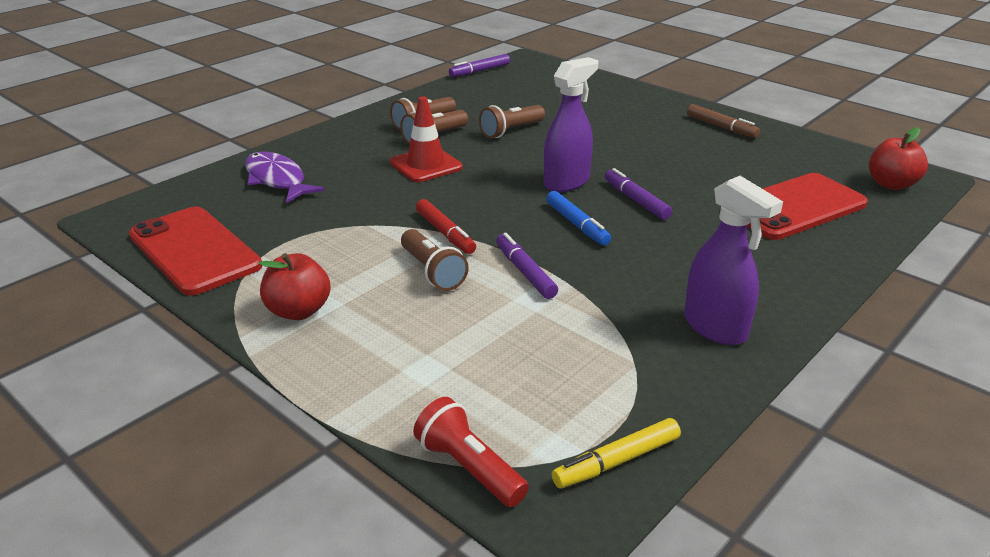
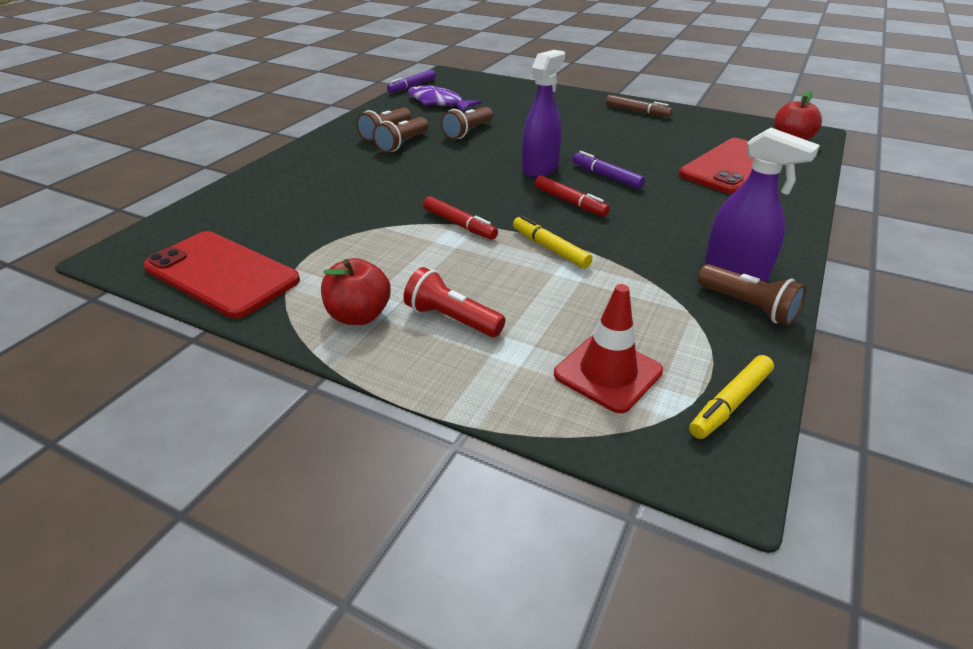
camera: 15 degrees left, 5 degrees up
purple fish [245,151,325,203] -> purple fish moved to [408,85,482,112]
red traffic cone [390,96,463,182] -> red traffic cone moved to [554,284,663,413]
brown flashlight [401,229,469,291] -> brown flashlight moved to [697,264,806,326]
red flashlight [413,397,529,507] -> red flashlight moved to [404,267,506,337]
purple marker [496,233,558,299] -> yellow marker [513,215,593,269]
blue marker [546,191,611,246] -> red marker [535,175,610,217]

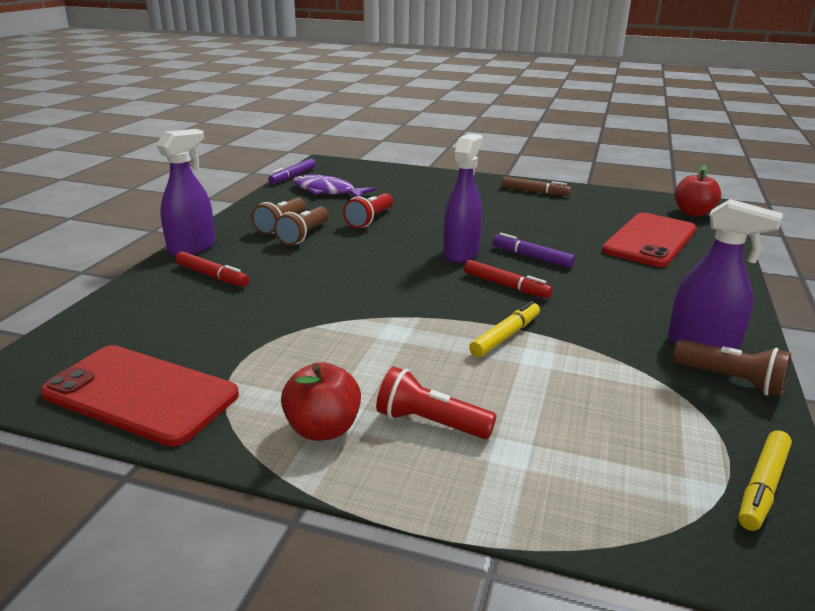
camera: 10 degrees left, 10 degrees down
red marker [423,196,498,240] -> red marker moved to [176,251,249,287]
brown flashlight [441,107,493,140] -> red flashlight [343,193,393,228]
yellow marker [513,215,593,269] -> yellow marker turned 90 degrees clockwise [469,301,540,357]
red traffic cone [554,284,663,413] -> none
none -> purple spray bottle [157,129,215,256]

